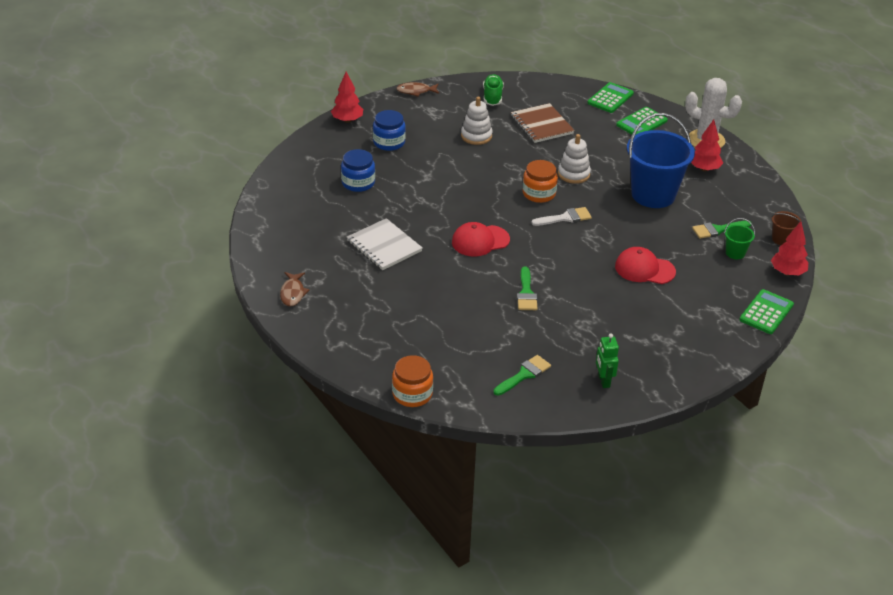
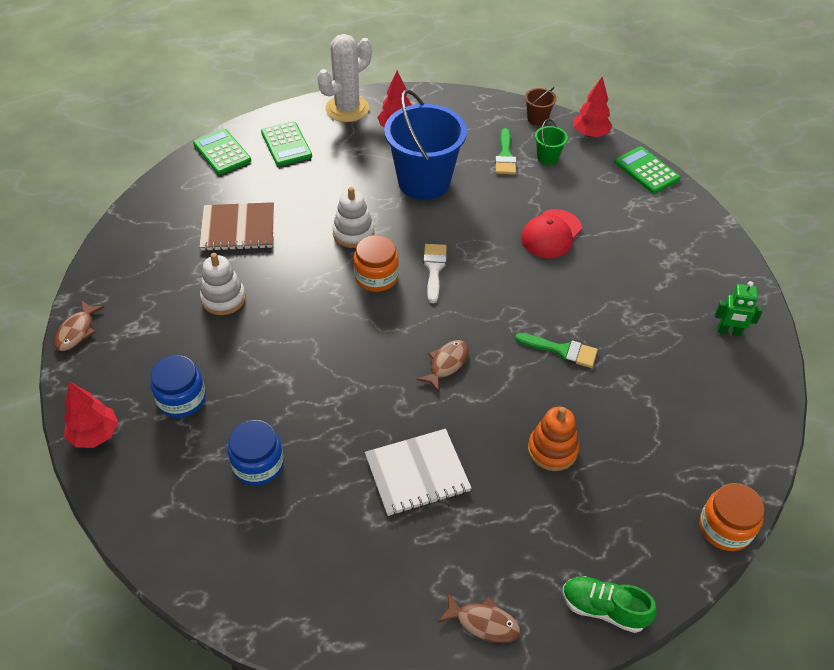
camera: 70 degrees left, 10 degrees up
red cap [452,222,510,257] -> brown fish [417,340,469,392]
green shoe [483,74,504,106] -> green shoe moved to [563,576,657,633]
green brush [493,355,551,396] -> none
none -> orange stacking toy [528,407,579,471]

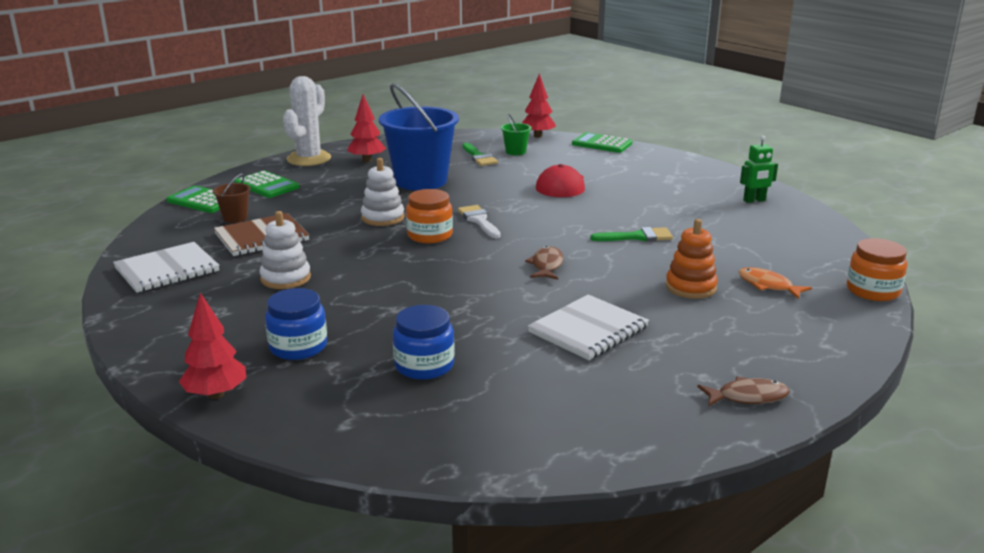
camera: 25 degrees left, 25 degrees down
brown fish [54,301,104,351] -> none
brown bucket [525,87,557,126] -> brown bucket moved to [213,174,251,223]
green shoe [563,576,657,633] -> none
none -> white notebook [113,242,219,293]
none -> orange fish [739,267,812,299]

